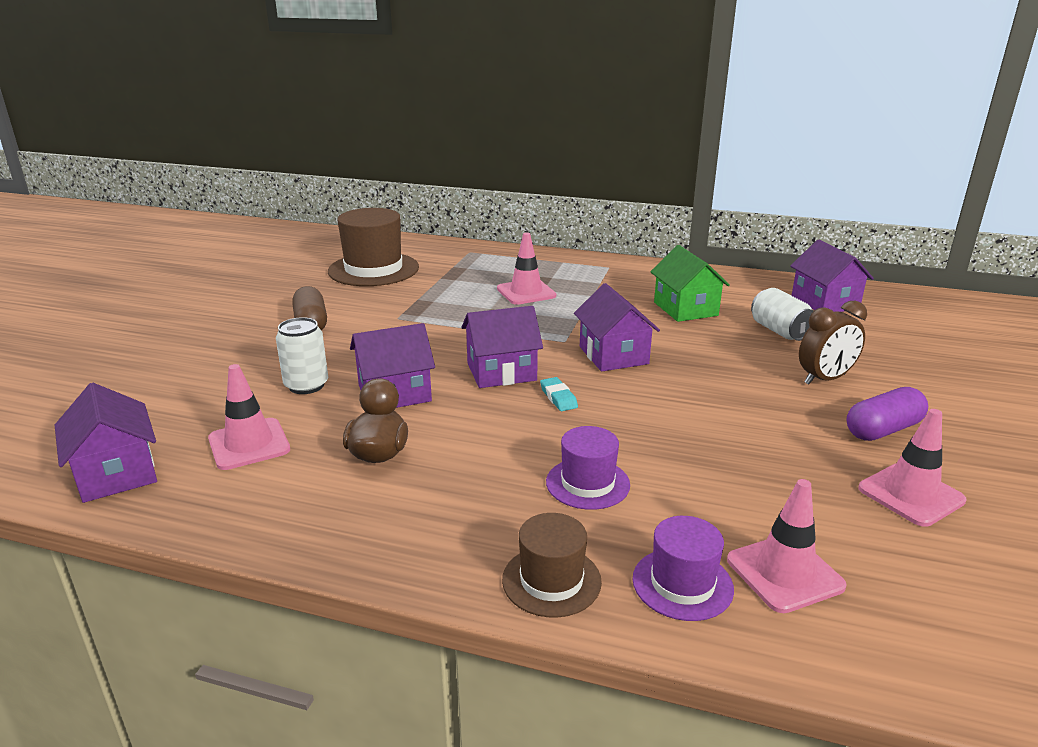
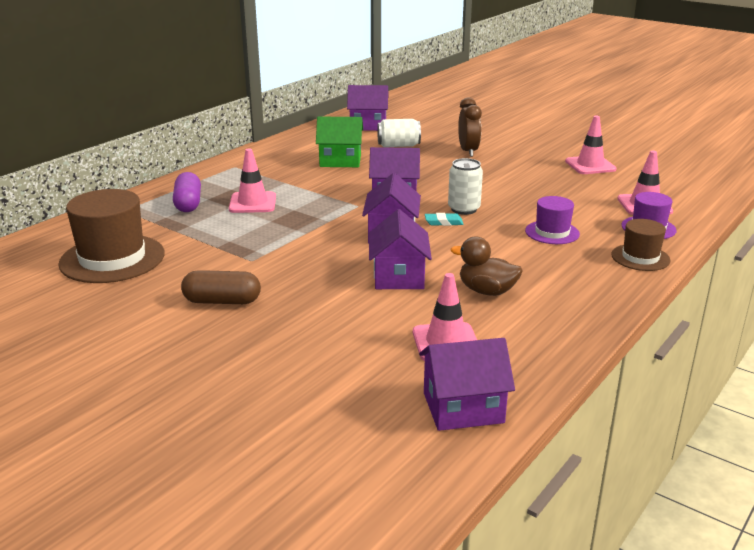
camera: 70 degrees left, 0 degrees up
white can [276,317,328,394] -> white can moved to [448,158,483,215]
purple capsule [846,387,928,441] -> purple capsule moved to [173,172,201,212]

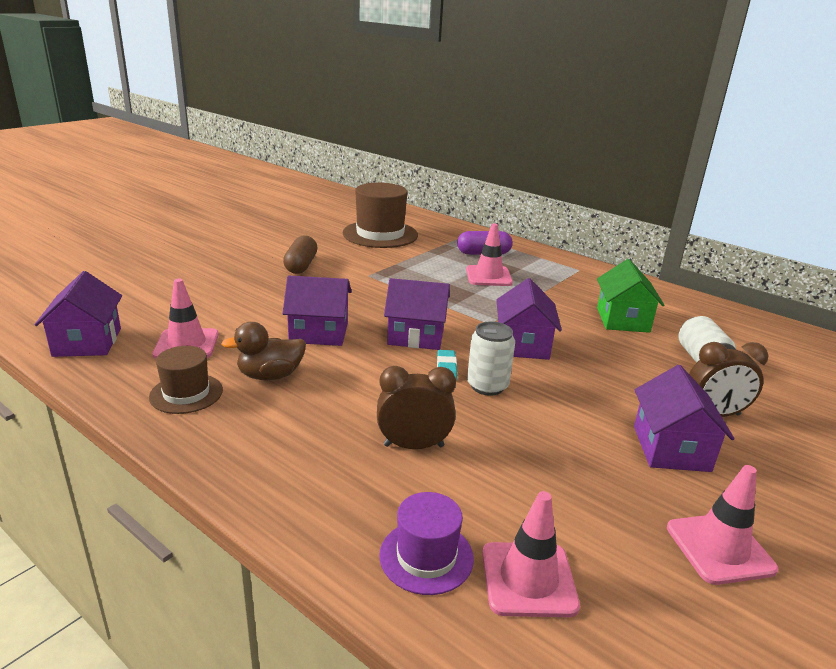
camera: 90 degrees right, 0 degrees up
purple house [347,85,388,131] -> purple house moved to [634,365,734,472]
brown duck [451,236,522,296] -> brown duck turned 135 degrees counterclockwise [222,322,306,381]
purple hat [525,196,580,244] -> brown clock [377,366,456,449]
brown hat [611,219,671,271] -> brown hat moved to [149,346,223,414]

